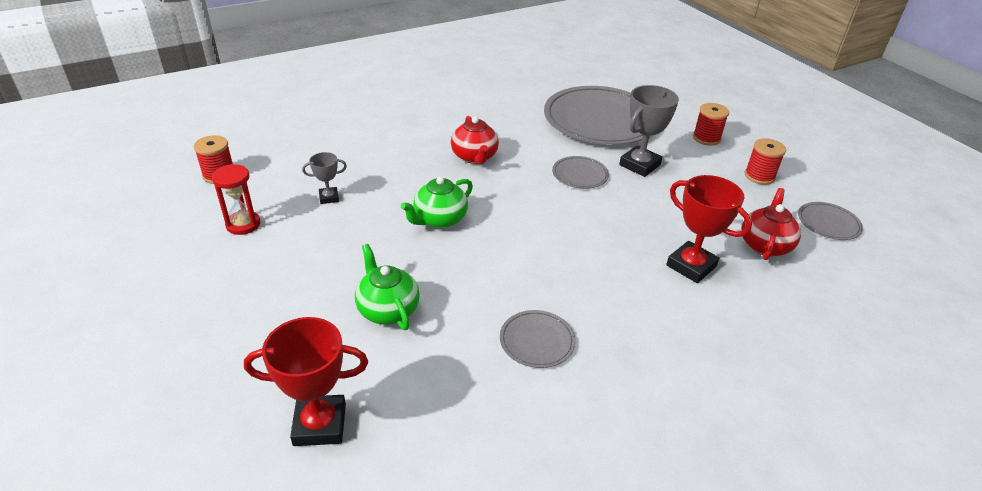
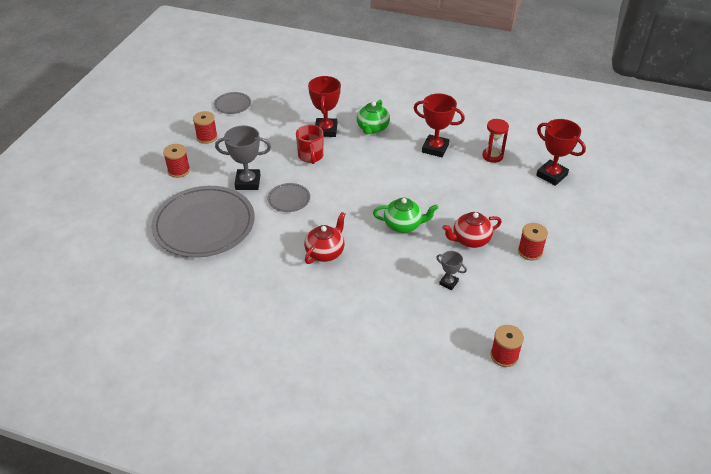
camera: 130 degrees left, 5 degrees up
red hourglass [212,164,260,235] -> red hourglass moved to [482,119,509,163]
green teapot [355,244,420,330] -> green teapot moved to [357,100,390,135]
grey plate [500,310,576,368] -> red trophy [414,93,465,157]
red teapot [742,188,801,260] -> red teapot moved to [442,212,502,248]
none -> red mug [296,125,324,164]
none -> red spool [518,223,548,261]

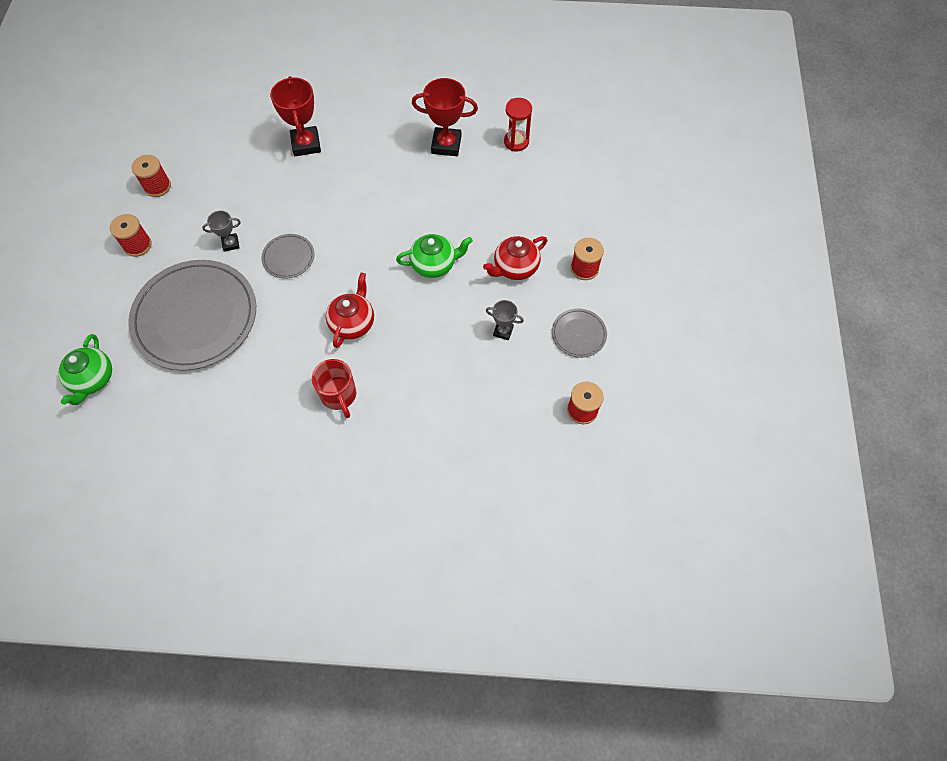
camera: 15 degrees left, 20 degrees up
grey plate [214,92,251,114] -> grey plate moved to [552,308,607,358]
grey trophy [215,126,271,190] -> grey trophy [202,211,241,252], size x0.54
red mug [296,125,324,164] -> red mug moved to [312,359,356,418]
green teapot [357,100,390,135] -> green teapot moved to [58,334,112,405]
red trophy [536,119,586,186] -> none

